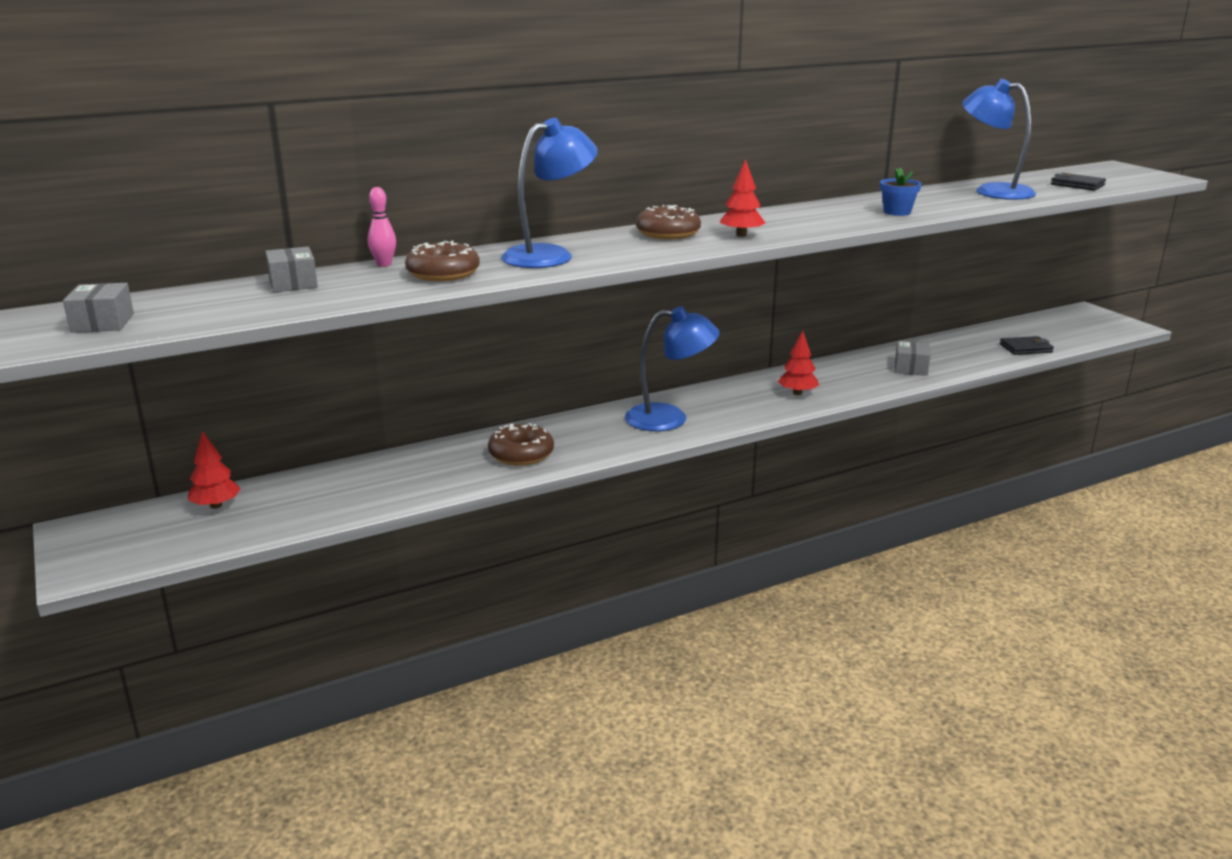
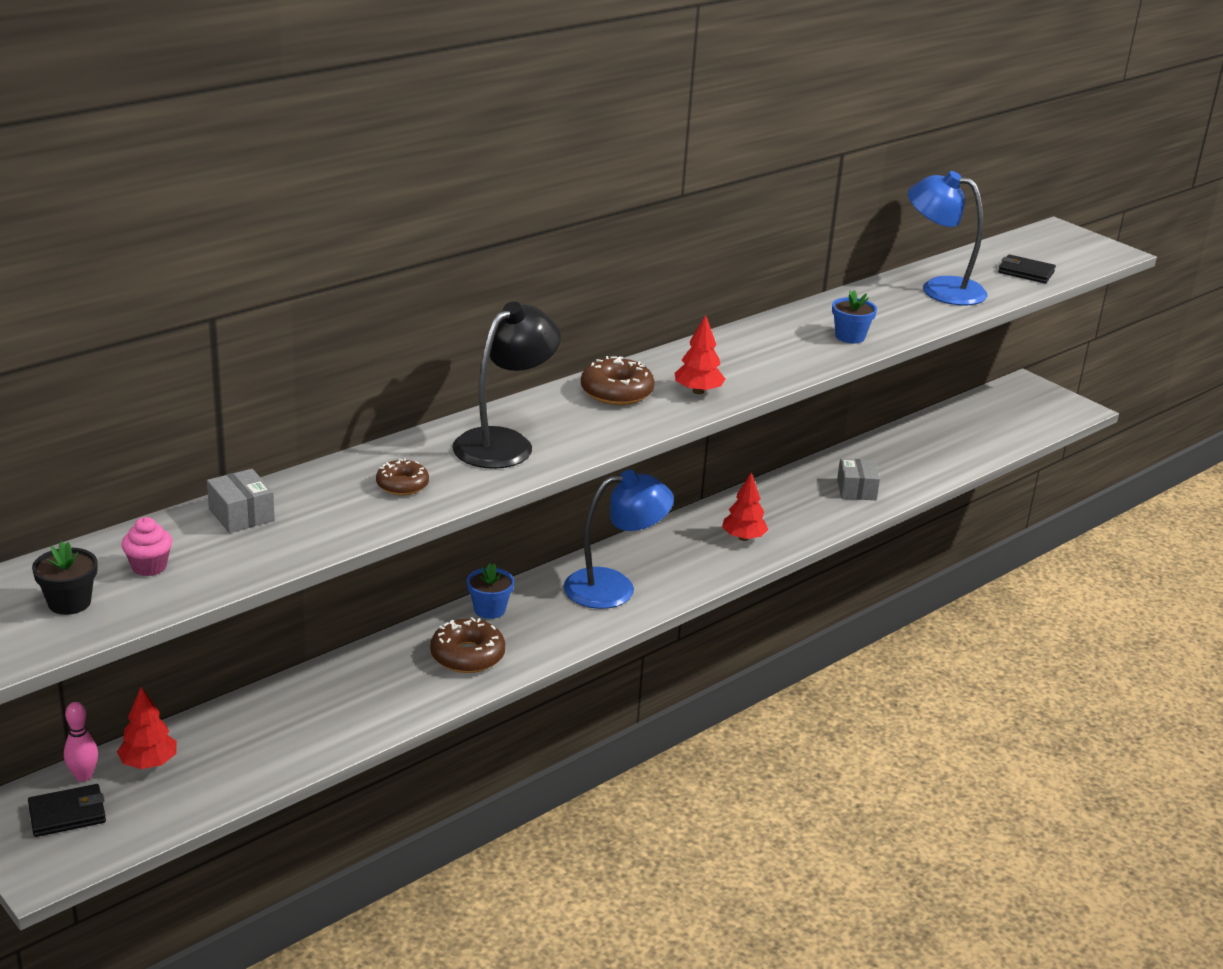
camera: 15 degrees left, 5 degrees up
grey box [63,283,134,333] -> black flower pot [32,542,98,615]
pink bowling pin [368,187,396,267] -> pink bowling pin moved to [64,702,98,782]
brown donut [405,241,480,281] -> brown donut [376,459,429,495], size x0.64
blue lamp [501,118,598,268] -> black lamp [452,302,561,469]
black wallet [1000,336,1054,355] -> black wallet moved to [28,784,106,837]
none -> pink cupcake [121,517,173,576]
none -> blue flower pot [467,563,514,619]

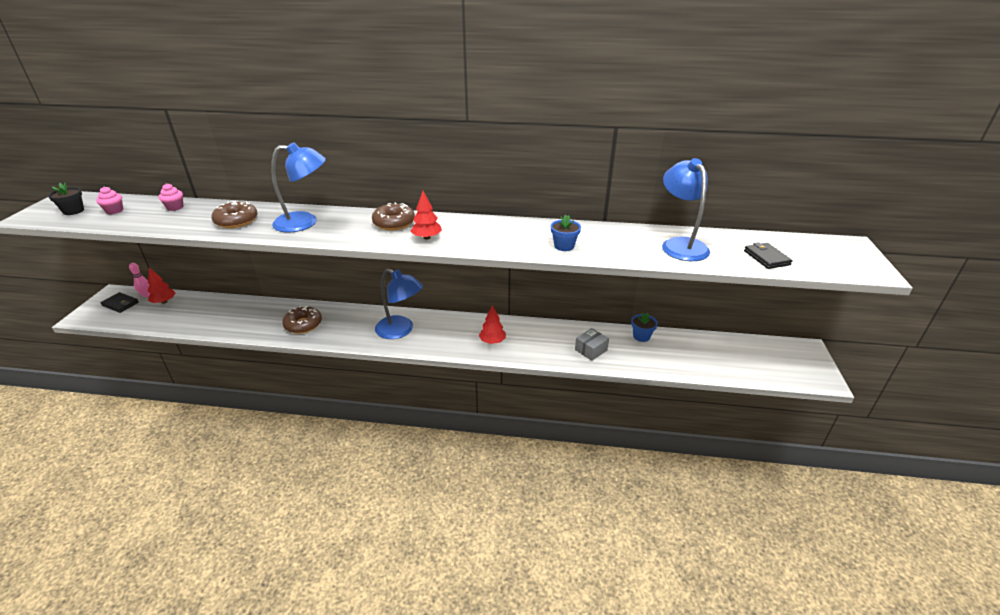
camera: 50 degrees right, 5 degrees up
grey box [207,469,275,533] -> pink cupcake [158,183,183,211]
brown donut [376,459,429,495] -> brown donut [211,201,258,228], size x1.56
black lamp [452,302,561,469] -> blue lamp [271,142,326,233]
blue flower pot [467,563,514,619] -> blue flower pot moved to [631,312,658,342]

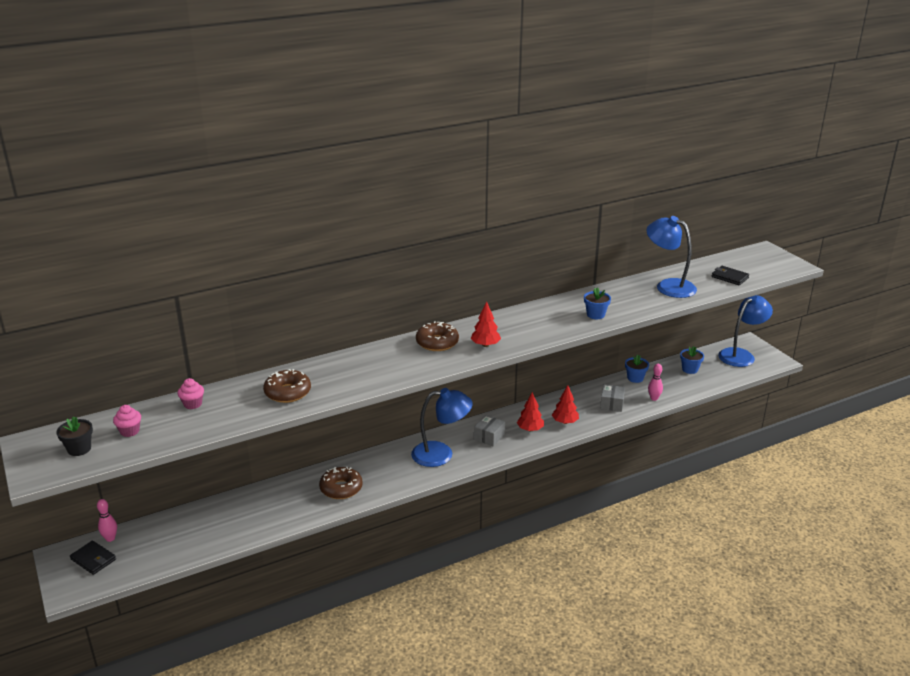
camera: 35 degrees left, 5 degrees down
black wallet [100,292,139,313] -> black wallet turned 45 degrees clockwise [70,541,116,575]
red tree [148,267,176,304] -> red tree moved to [552,385,579,424]
blue lamp [271,142,326,233] -> blue lamp moved to [718,295,773,367]
none -> grey box [474,415,505,446]
none -> pink bowling pin [648,364,663,401]
none -> blue flower pot [680,346,704,374]

